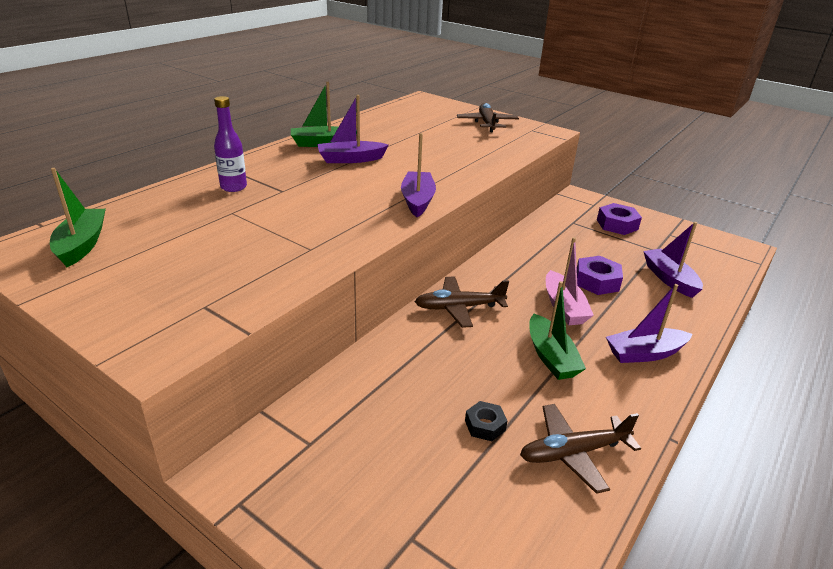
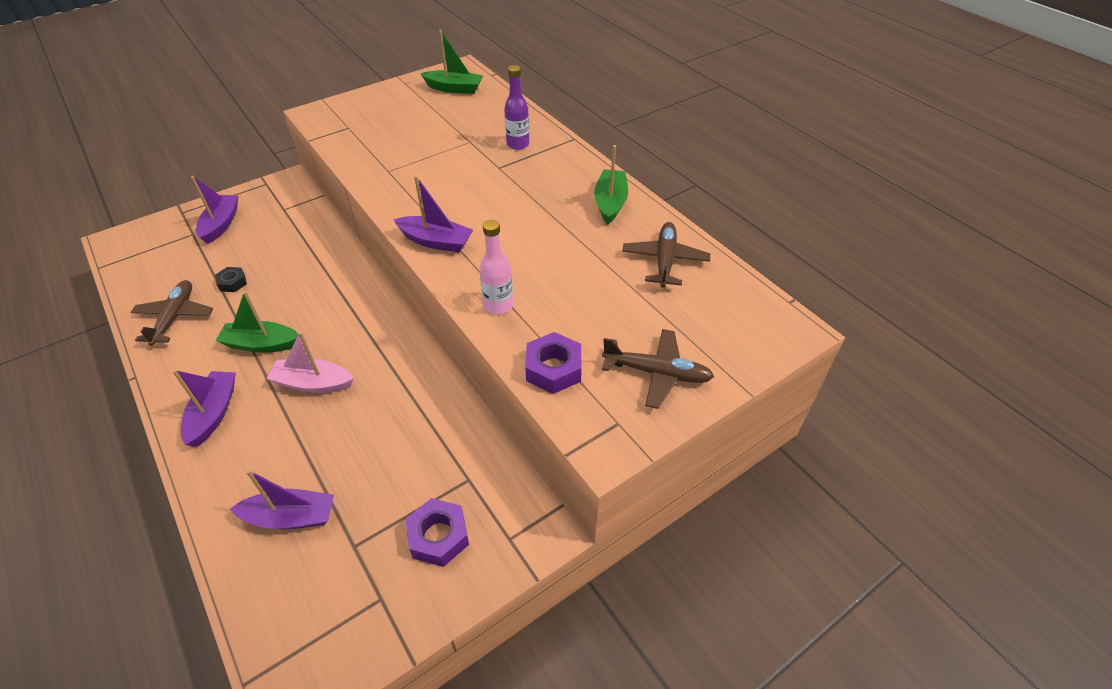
camera: 110 degrees right, 15 degrees up
purple boat [317,95,389,163] -> purple boat moved to [191,176,238,244]
brown plane [415,276,509,328] -> brown plane moved to [622,222,710,288]
purple nut [577,256,623,295] -> purple nut moved to [525,332,581,394]
none -> pink bottle [479,220,513,314]

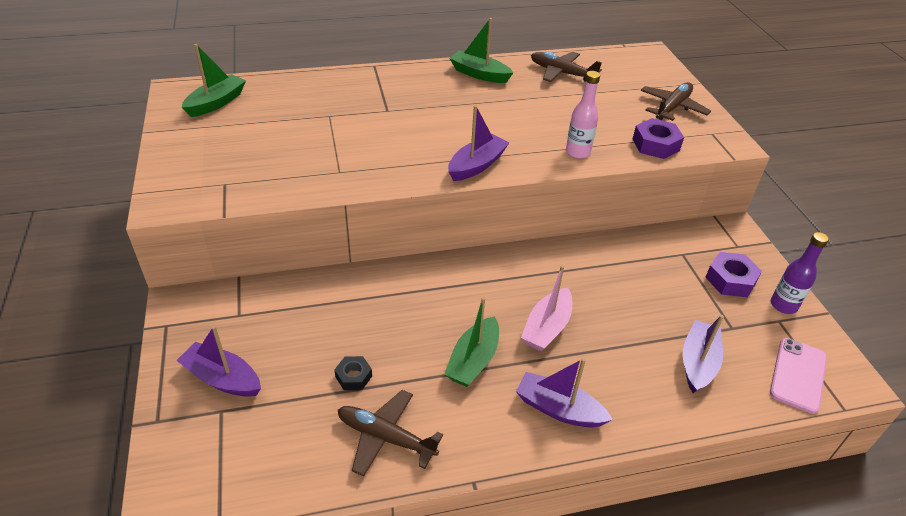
camera: 70 degrees left, 5 degrees down
purple bottle [504,65,529,150] -> purple bottle moved to [771,232,829,314]
none -> pink phone [770,338,827,414]

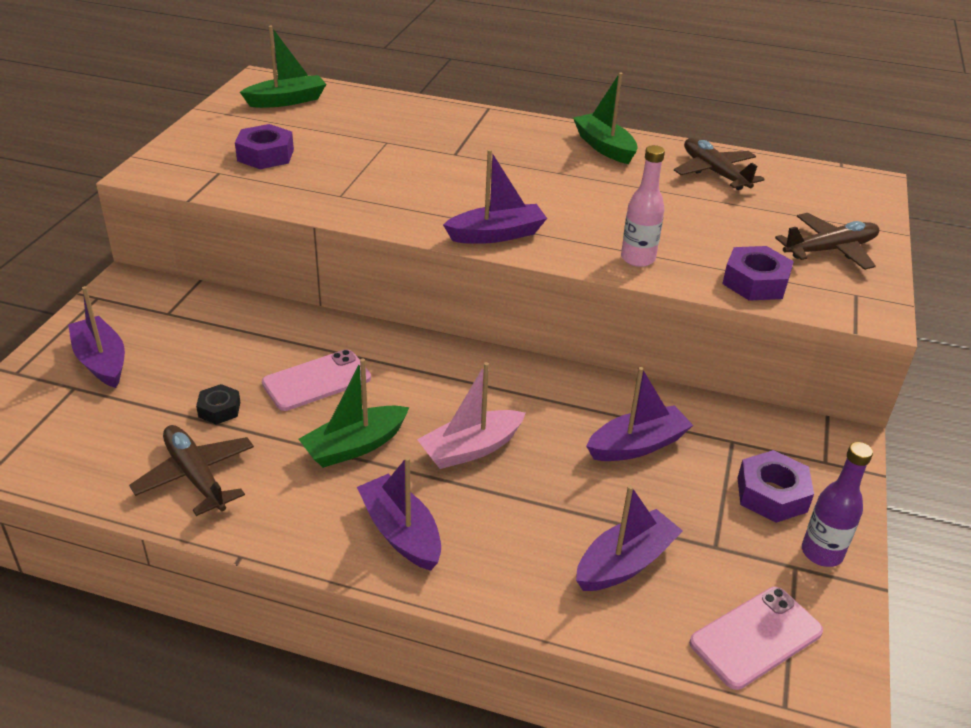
camera: 30 degrees right, 5 degrees down
none -> purple nut [235,124,294,169]
none -> pink phone [262,349,371,411]
none -> purple boat [586,367,693,461]

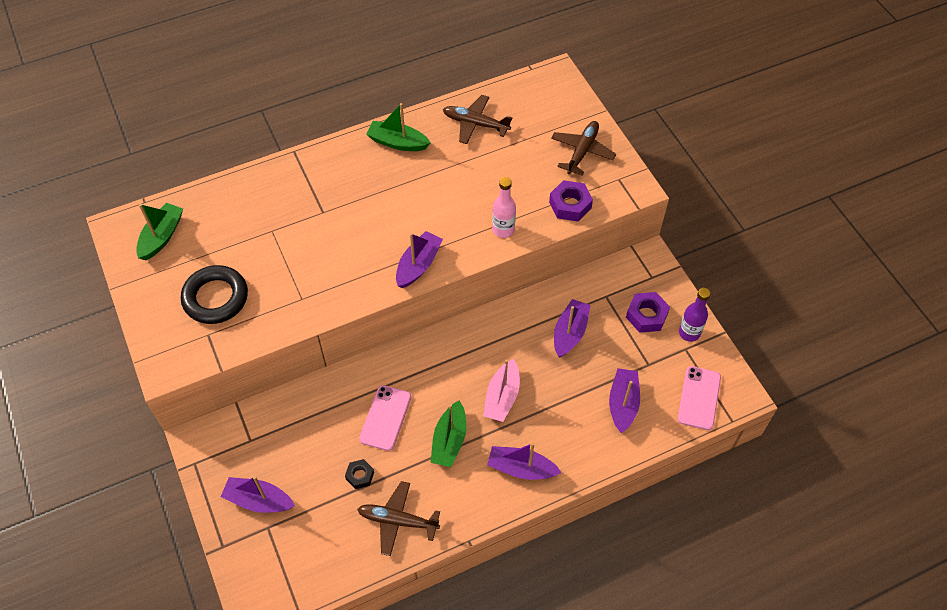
camera: 40 degrees left, 20 degrees up
purple nut [235,124,294,169] -> black ring [181,265,248,324]

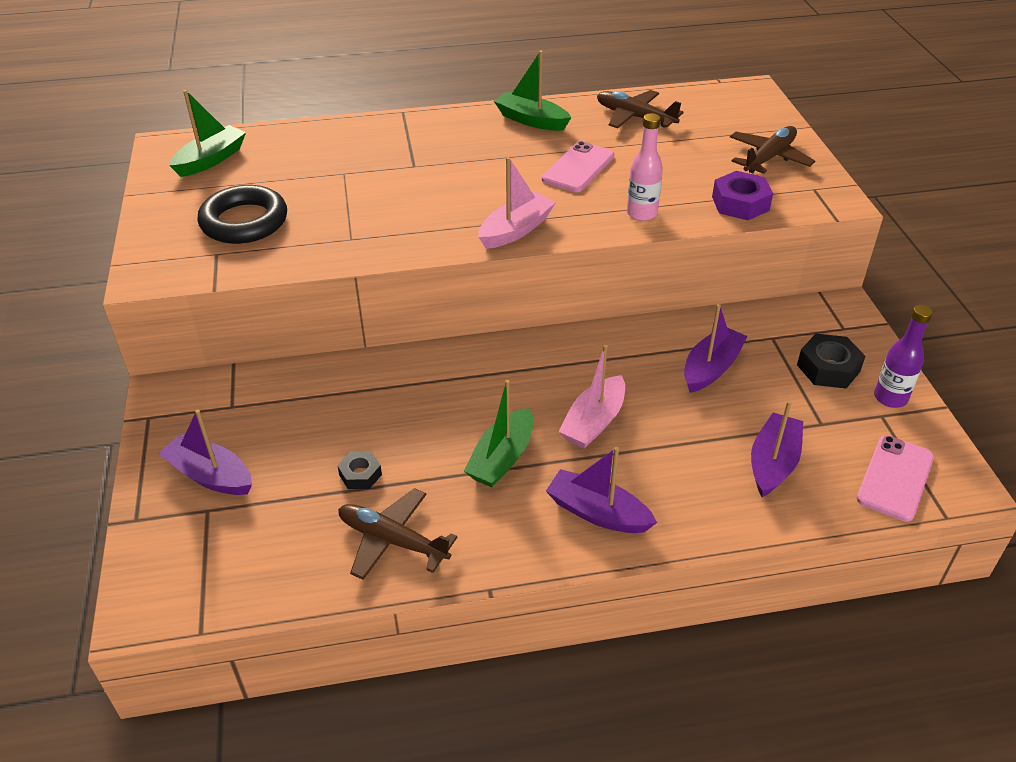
camera: 15 degrees right, 15 degrees down
pink phone [359,385,411,451] -> pink phone moved to [542,141,614,192]
purple boat [396,231,443,288] -> pink boat [478,157,556,249]
purple nut [626,292,670,333] -> black nut [797,334,865,388]

